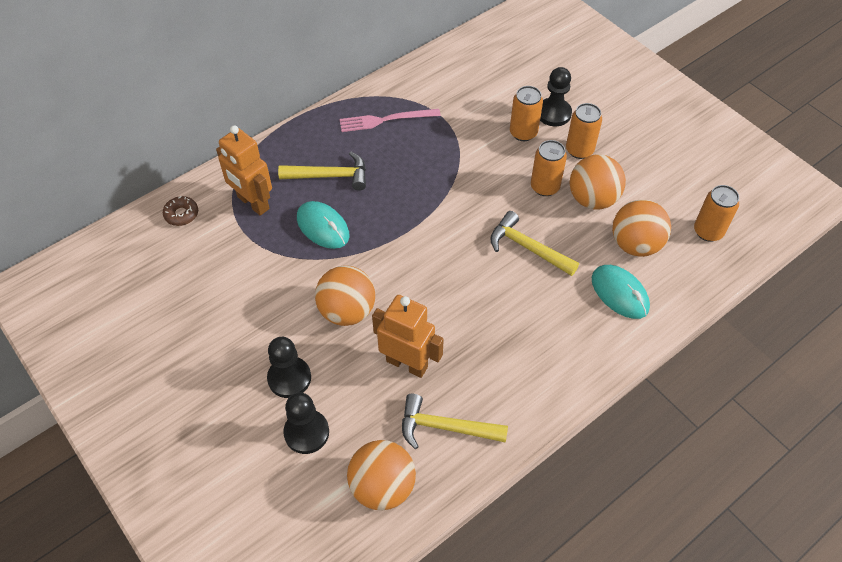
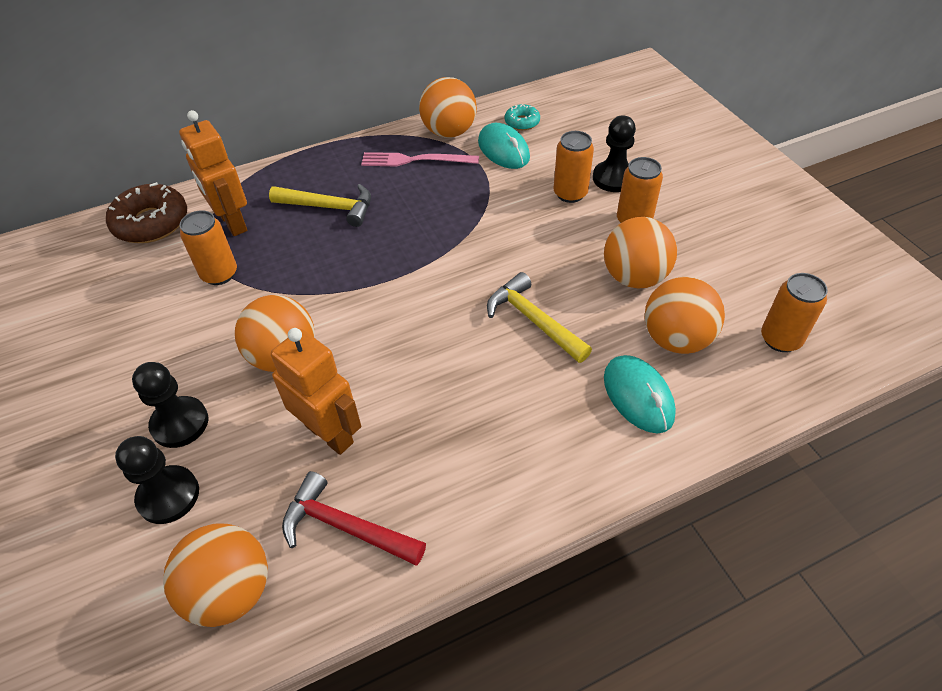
camera: 15 degrees right, 5 degrees down
brown donut [163,196,198,226] -> brown donut [106,182,187,243], size x1.91
turquoise mouse [297,201,350,249] -> turquoise mouse moved to [478,123,530,169]
yellow hammer [402,394,508,449] -> red hammer [282,471,426,566]
orange can [531,140,567,196] -> orange can moved to [180,210,237,285]
none -> orange ball [419,77,477,138]
none -> turquoise donut [505,104,540,130]

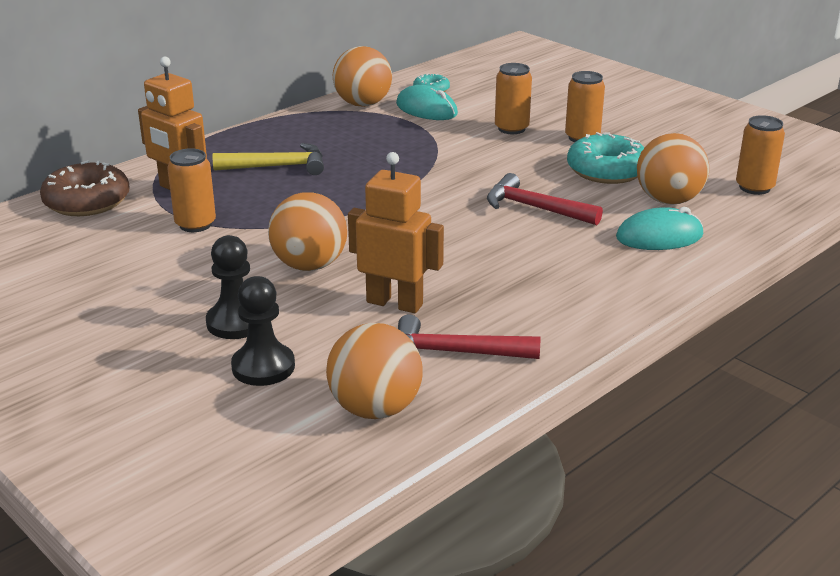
camera: 20 degrees left, 20 degrees down
pink fork [361,152,479,166] -> none
yellow hammer [487,272,592,363] -> red hammer [487,173,603,225]
black pawn [593,115,636,192] -> none
orange ball [604,217,677,288] -> turquoise donut [567,132,645,184]
turquoise mouse [604,355,676,433] -> turquoise mouse turned 60 degrees counterclockwise [616,207,703,250]

